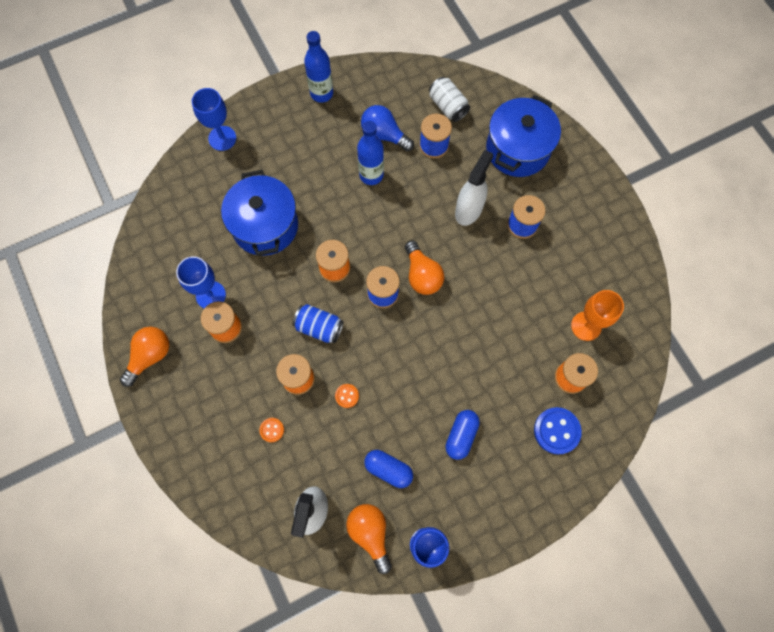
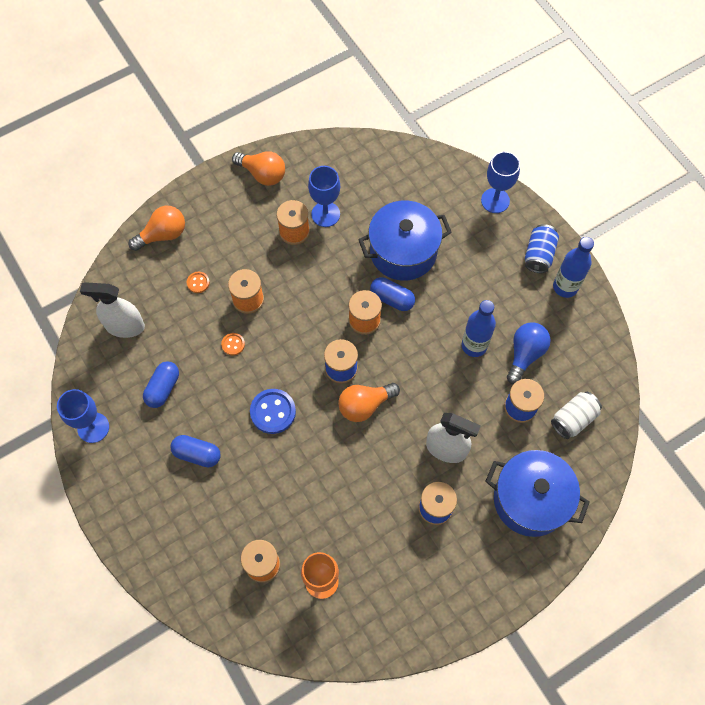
camera: 85 degrees right, 5 degrees down
blue can [293,304,344,343] -> blue can moved to [525,224,559,273]
orange light bulb [346,504,392,574] -> orange light bulb moved to [129,206,185,251]
blue button [534,407,582,454] -> blue button moved to [250,389,296,434]
none -> blue capsule [370,277,415,311]

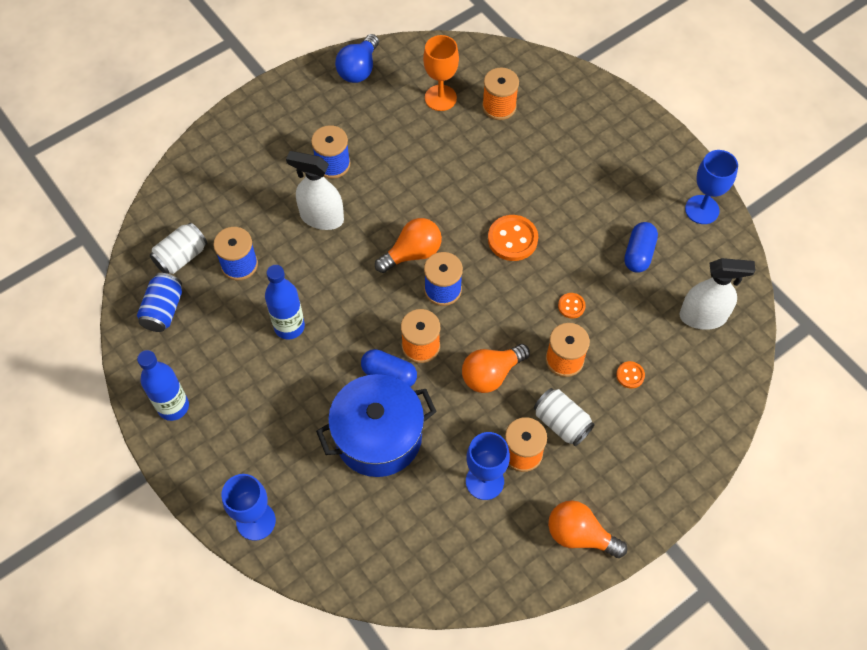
camera: 175 degrees right, 5 degrees down
orange light bulb [129,206,185,251] -> orange light bulb moved to [462,344,530,393]
blue capsule [171,435,221,468] -> none
blue button [250,389,296,434] -> orange button [488,215,538,261]
blue pot [485,450,590,537] -> none
blue light bulb [507,322,551,384] -> blue light bulb moved to [335,34,379,83]
blue can [525,224,559,273] -> blue can moved to [137,273,182,332]
none -> white can [534,388,595,446]

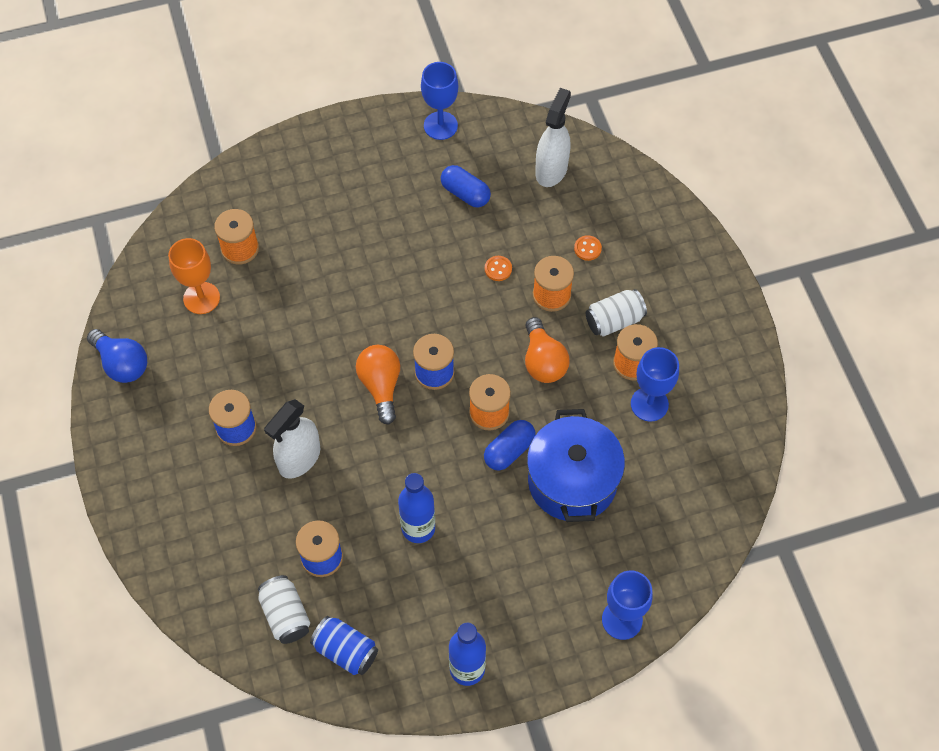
camera: 70 degrees left, 0 degrees up
orange button [488,215,538,261] -> none
orange light bulb [548,500,627,558] -> none

